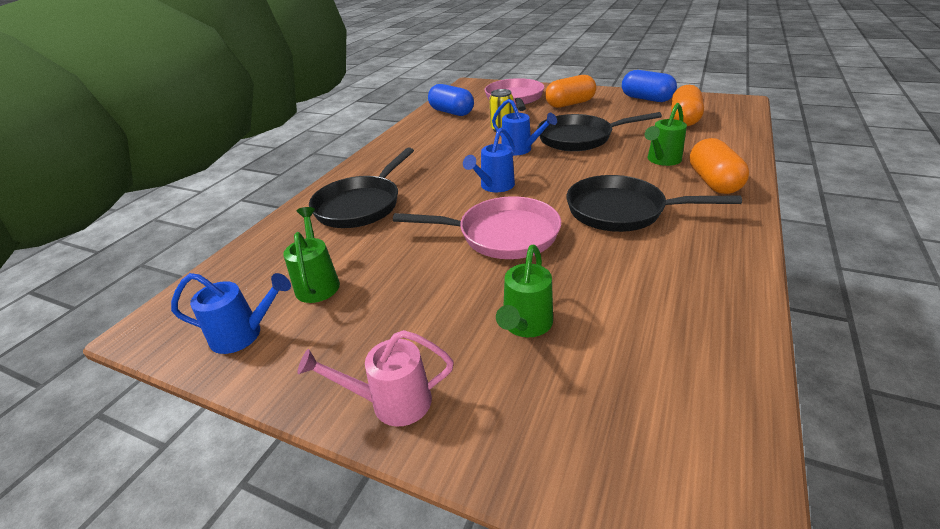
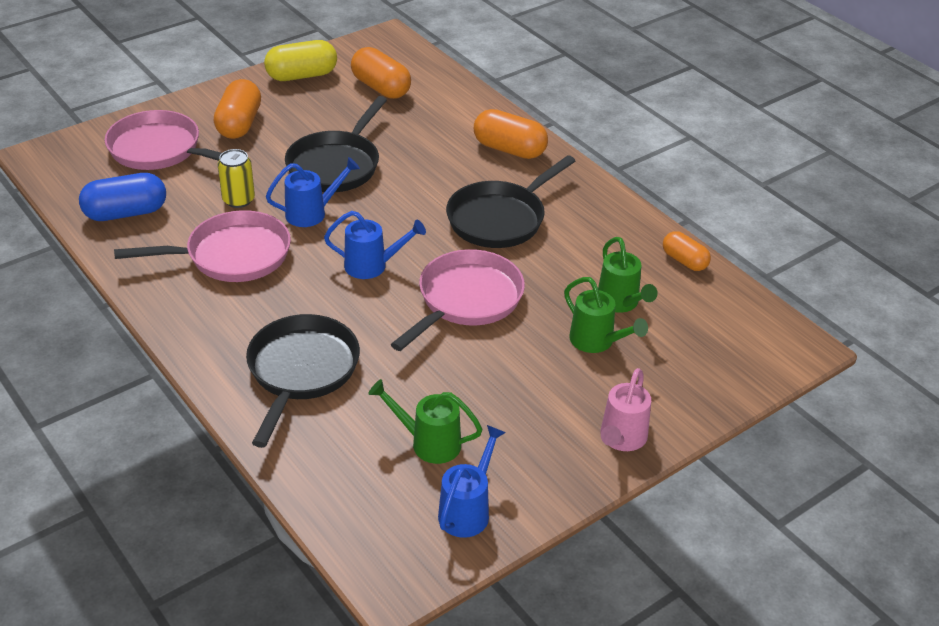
camera: 65 degrees left, 5 degrees up
black pan [309,147,414,228] -> black pan turned 135 degrees counterclockwise [246,314,360,448]
blue watering can [463,128,515,192] -> blue watering can turned 60 degrees counterclockwise [324,211,426,279]
blue capsule [622,70,677,102] -> yellow capsule [264,40,337,81]
green watering can [645,103,687,166] -> green watering can moved to [598,237,658,313]
none -> pink pan [114,210,291,282]
none -> orange capsule [663,231,711,271]

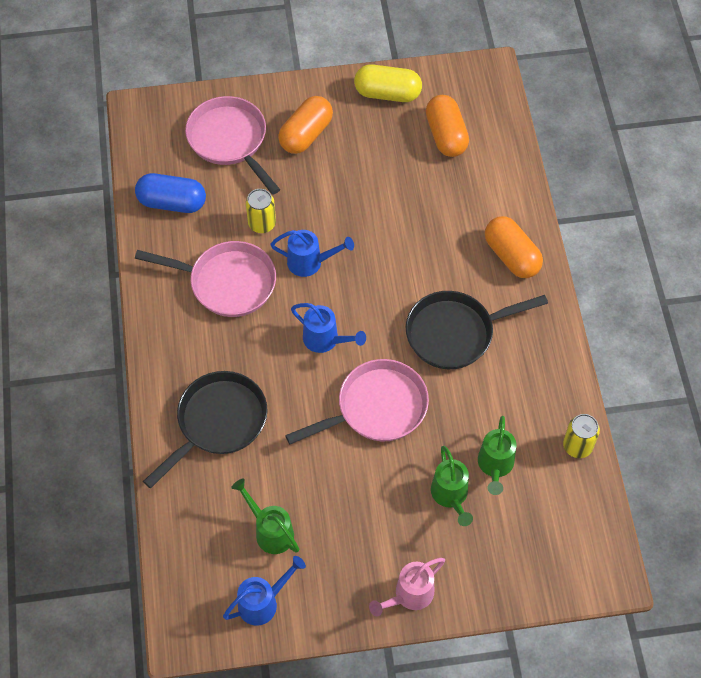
camera: 30 degrees right, 20 degrees up
black pan [285,96,387,192] -> none
orange capsule [663,231,711,271] -> yellow can [563,414,600,458]

